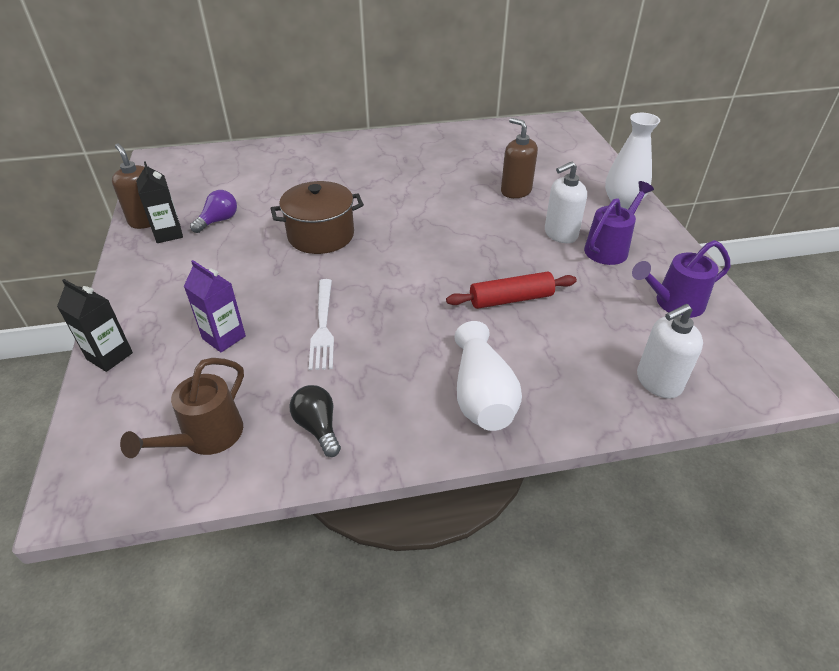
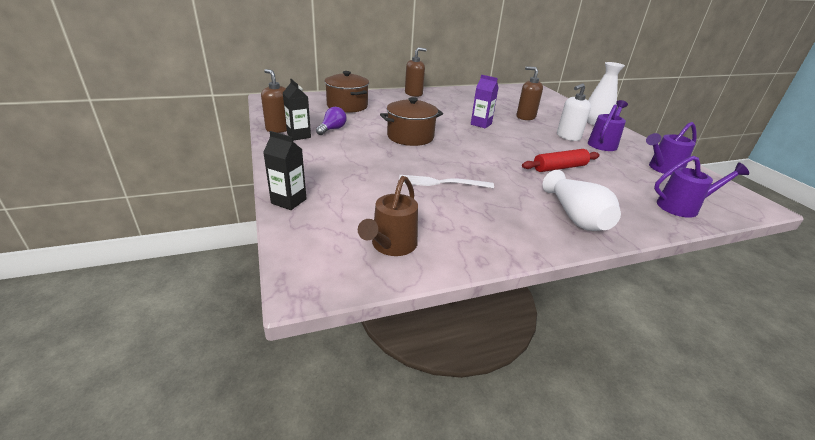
camera: 10 degrees left, 10 degrees down
purple carton [184,260,246,352] -> purple carton moved to [471,75,498,129]
black light bulb [289,385,341,457] -> none
white fork [309,279,334,370] -> white fork turned 105 degrees clockwise [399,175,494,188]
white soap dispenser [637,304,703,399] -> purple watering can [654,156,749,218]
none -> brown pot [324,71,369,113]
none -> brown soap dispenser [405,47,426,97]

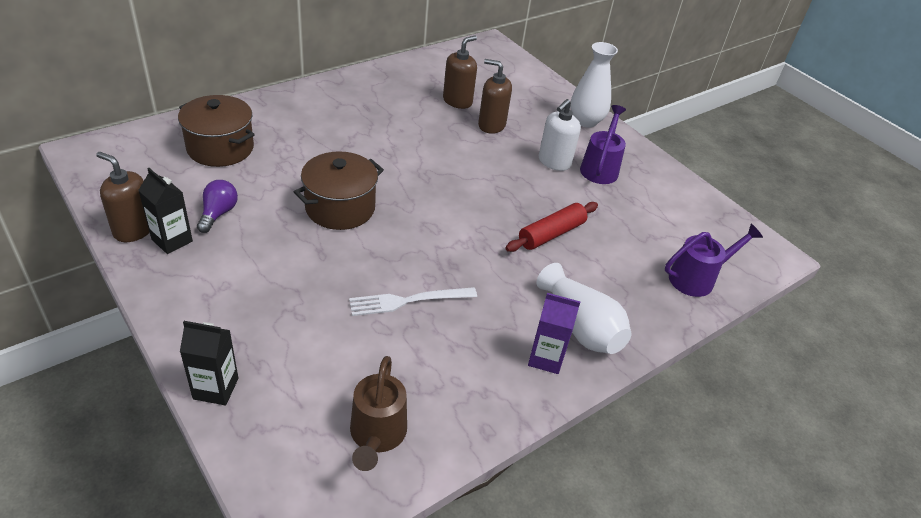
camera: 20 degrees left, 10 degrees up
brown soap dispenser [405,47,426,97] -> brown soap dispenser moved to [443,35,477,109]
purple carton [471,75,498,129] -> purple carton moved to [528,293,580,374]
purple watering can [646,122,697,175] -> none

